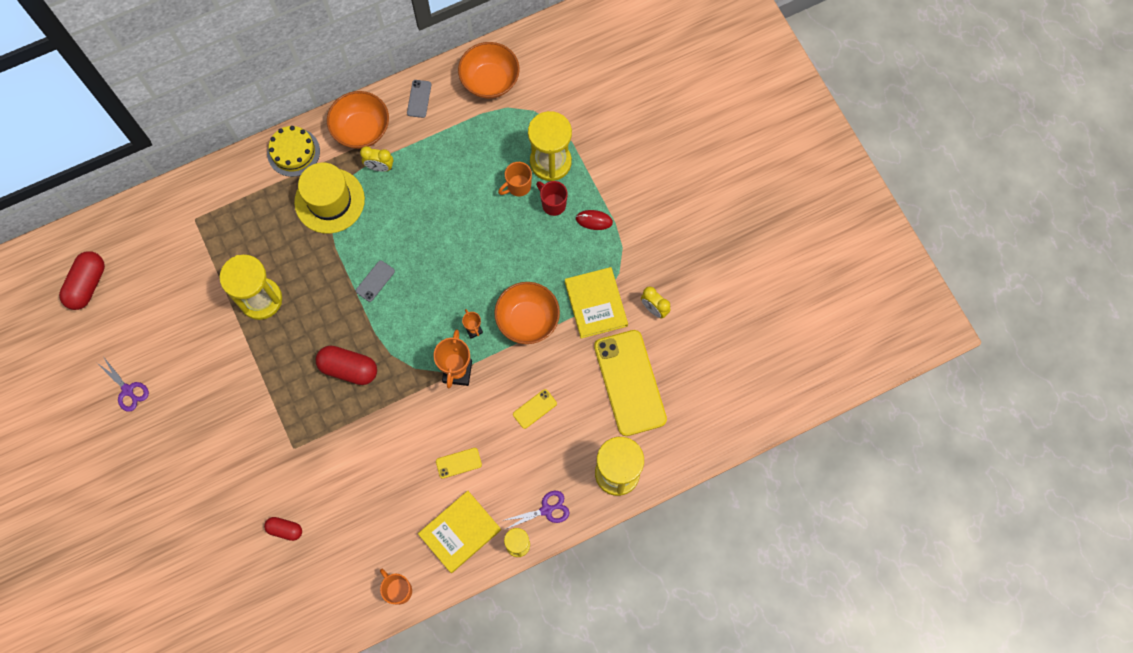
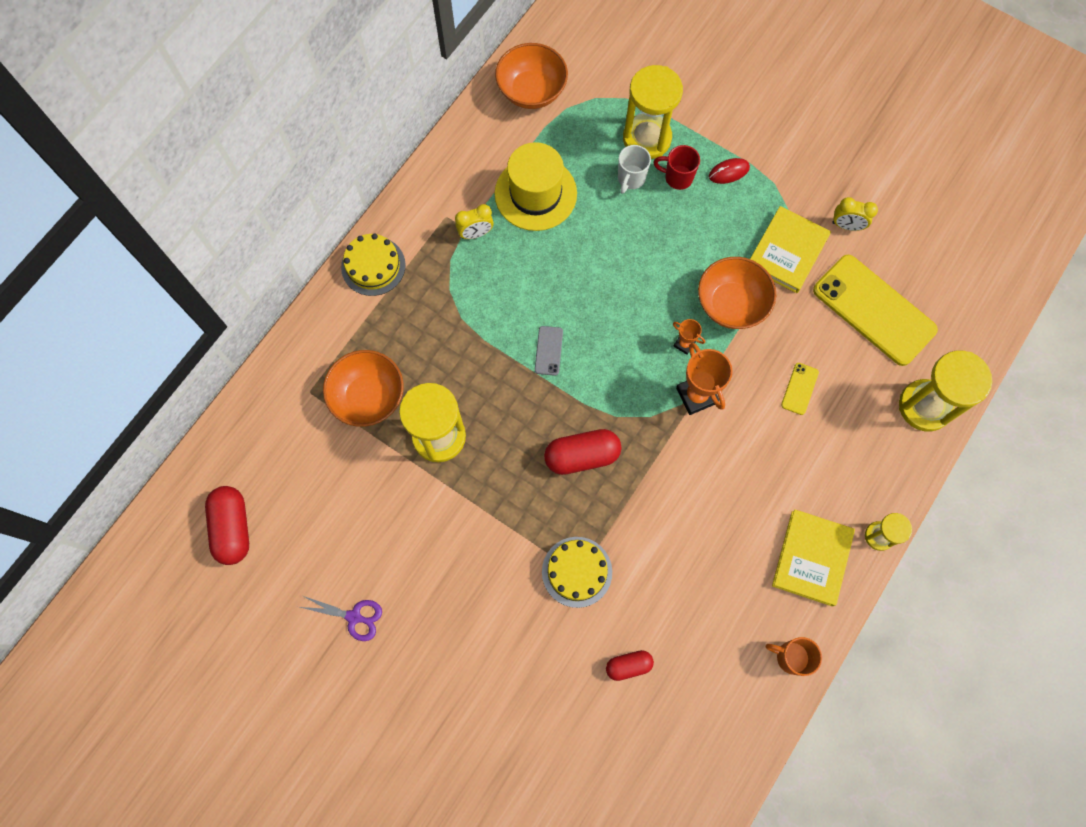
camera: 30 degrees left, 0 degrees up
yellow hat [294,163,365,234] -> yellow hat moved to [495,142,577,231]
orange bowl [327,91,389,149] -> orange bowl moved to [323,350,404,427]
grey phone [407,80,431,118] -> none
yellow phone [436,448,482,479] -> none
orange mug [498,162,532,197] -> white mug [618,145,651,194]
purple scissors [502,491,569,529] -> none
yellow book [565,267,628,339] -> yellow book turned 75 degrees clockwise [750,206,831,293]
none -> yellow cake [542,537,612,608]

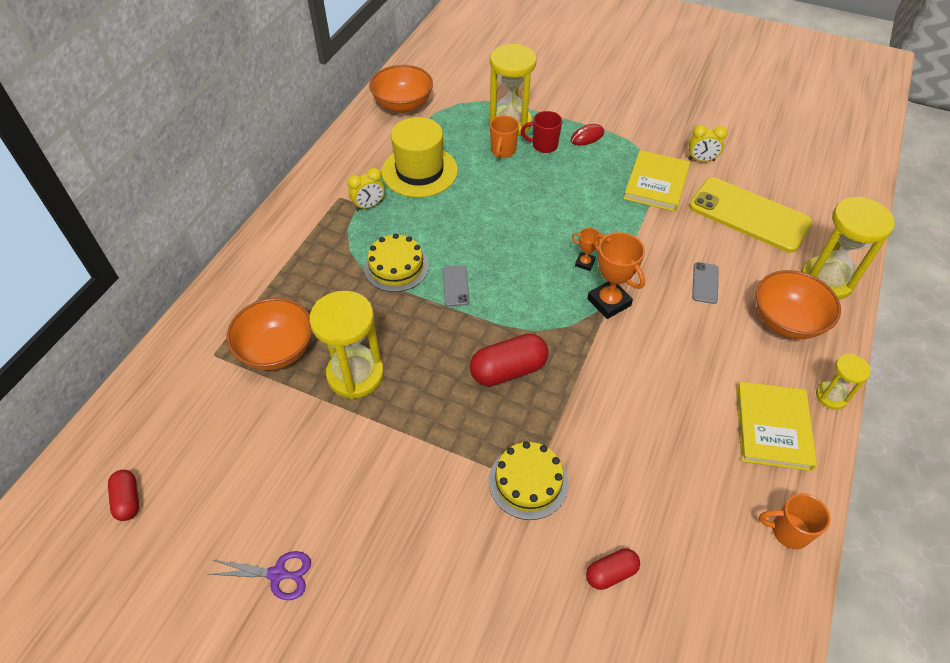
camera: 10 degrees left, 20 degrees down
red capsule [205,486,249,565] -> red capsule [108,470,139,521], size x0.59
yellow cake [341,234,406,296] -> yellow cake moved to [364,233,429,292]
white mug [618,145,651,194] -> orange mug [490,115,519,158]
orange bowl [698,257,776,329] -> orange bowl moved to [756,270,841,339]
yellow phone [781,363,819,415] -> grey phone [692,262,719,304]

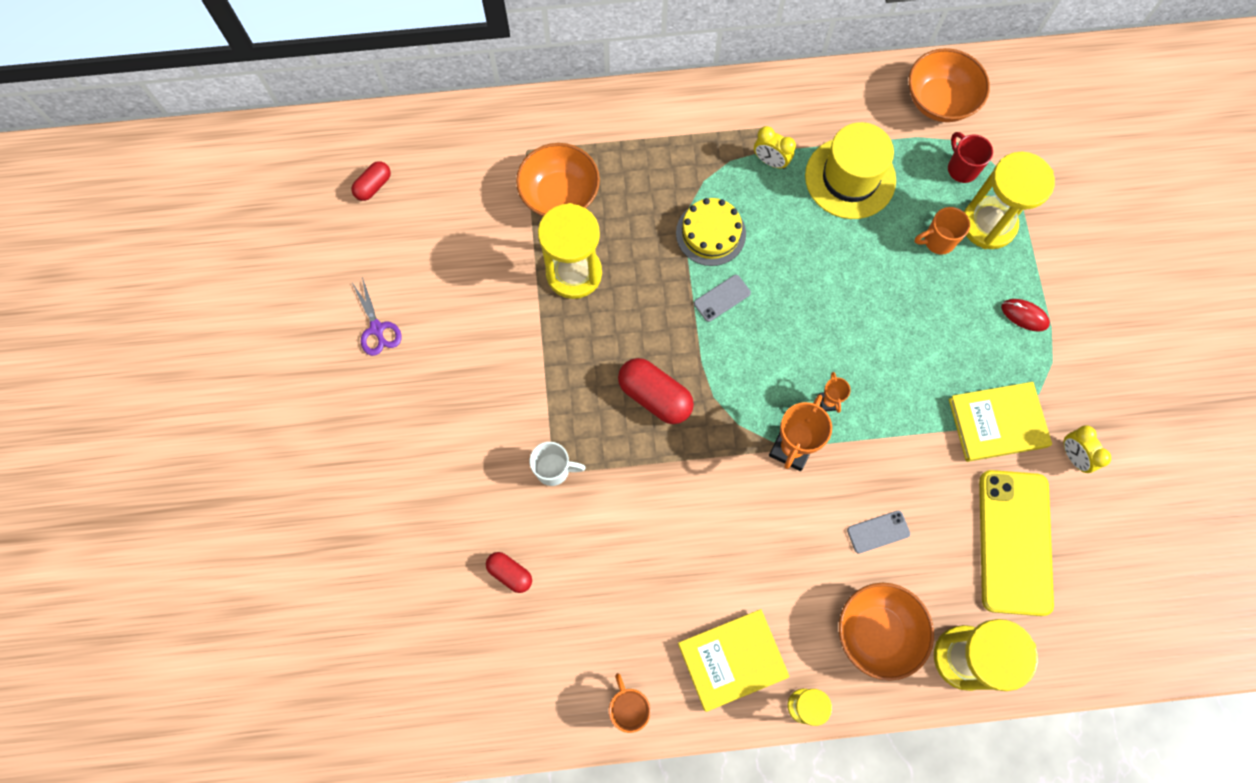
camera: 60 degrees right, 20 degrees up
yellow cake [489,441,568,520] -> white mug [530,442,586,486]
red mug [521,111,562,153] -> red mug moved to [948,132,993,183]

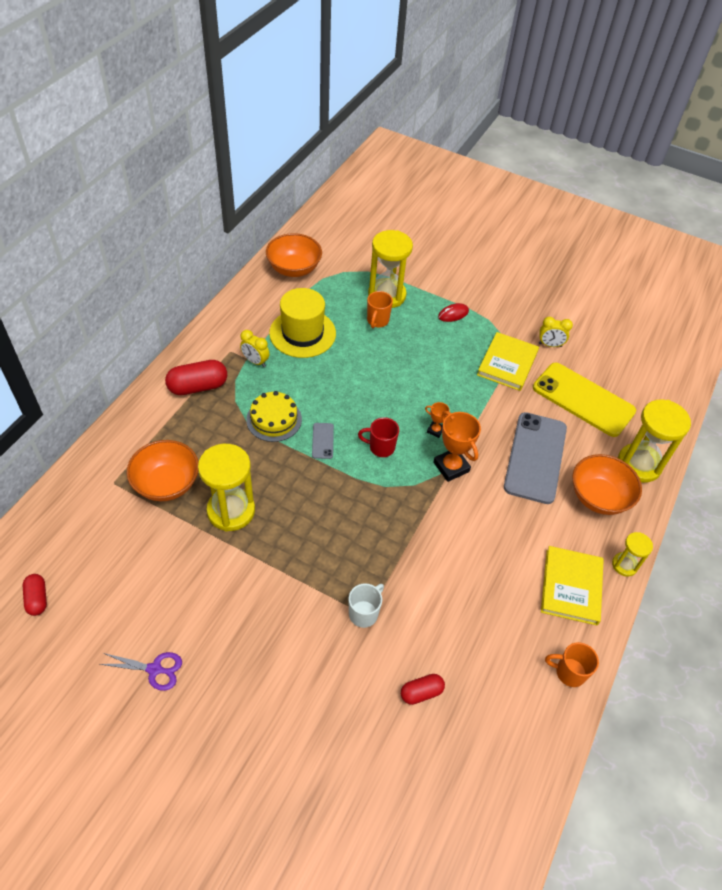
camera: 60 degrees left, 20 degrees down
red capsule [618,358,694,424] -> red capsule moved to [165,360,227,395]
yellow clock [754,126,796,169] -> yellow clock turned 60 degrees clockwise [240,330,270,367]
grey phone [847,510,910,554] -> grey phone [504,412,567,504], size x2.40
red mug [948,132,993,183] -> red mug moved to [358,417,399,457]

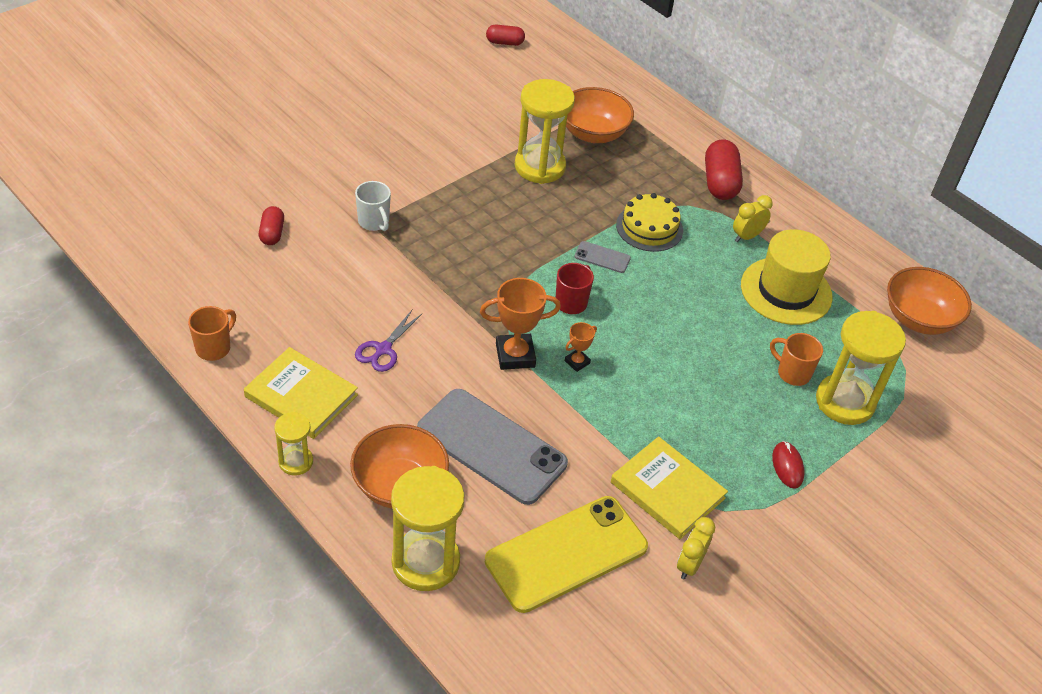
camera: 110 degrees right, 5 degrees down
purple scissors [100,652,182,691] -> purple scissors moved to [355,310,422,372]

